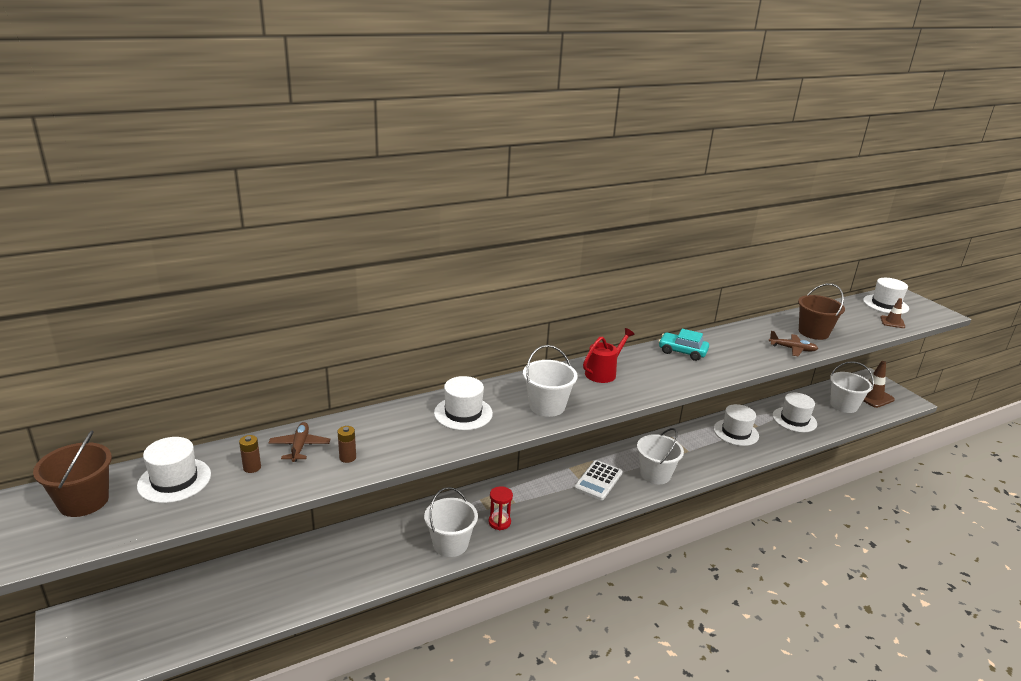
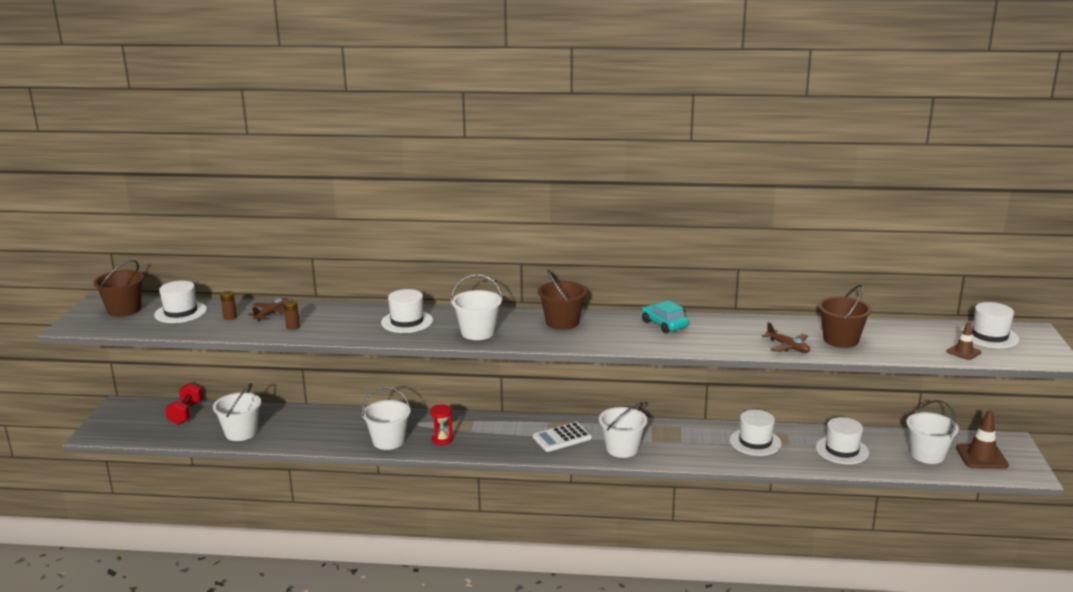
camera: 35 degrees right, 5 degrees down
red watering can [583,328,635,383] -> brown bucket [538,269,587,330]
none -> red dumbbell [165,382,203,425]
none -> white bucket [213,383,261,441]

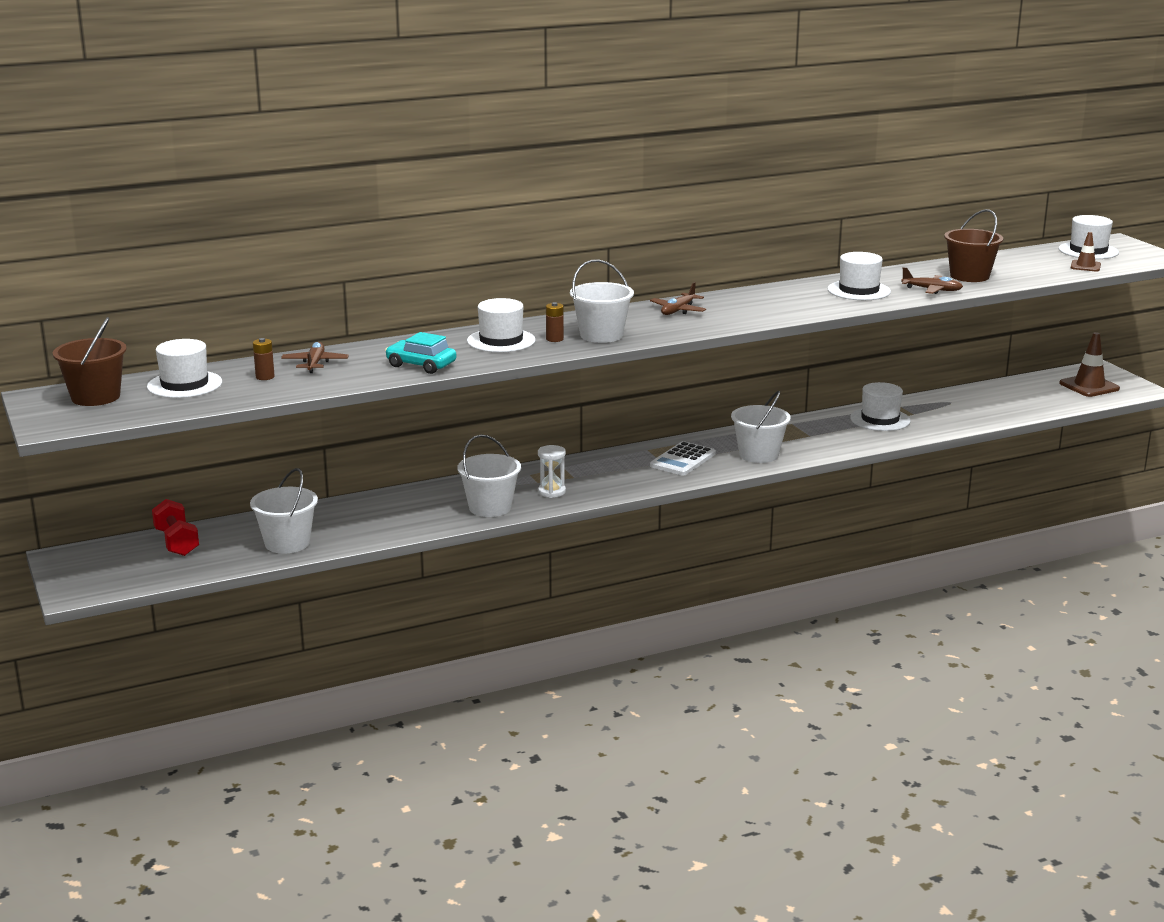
camera: 30 degrees left, 0 degrees up
brown battery [284,300,300,330] -> brown battery moved to [546,302,564,342]
red hourglass [430,404,453,445] -> white hourglass [538,445,566,498]
brown bucket [538,269,587,330] -> brown plane [650,282,706,315]
turquoise car [642,300,689,333] -> turquoise car moved to [385,332,457,374]
white hat [816,417,869,464] -> white hat moved to [827,252,891,300]
white bucket [906,400,959,464] -> none

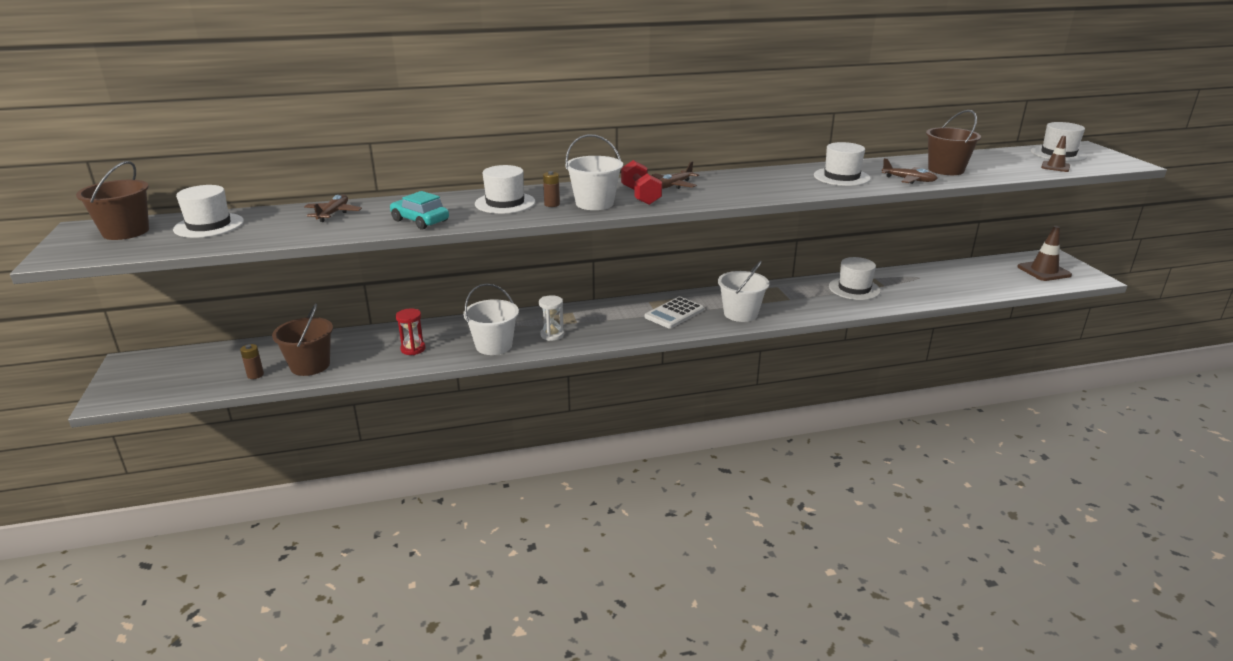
camera: 10 degrees right, 5 degrees up
red dumbbell [152,499,199,556] -> red dumbbell moved to [621,160,662,205]
white bucket [250,468,318,554] -> brown bucket [272,303,333,376]
brown battery [253,338,275,380] -> brown battery moved to [240,344,264,379]
none -> red hourglass [396,308,425,355]

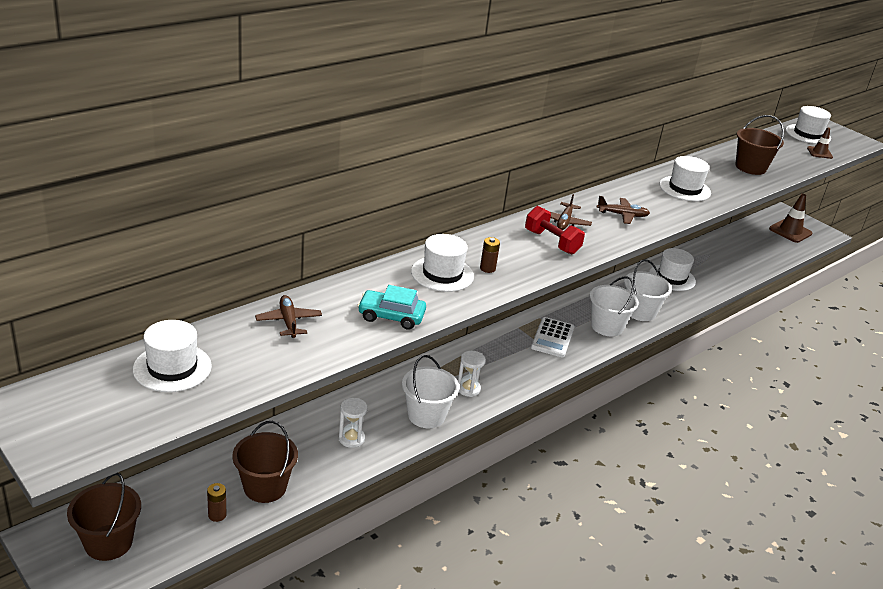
camera: 30 degrees left, 5 degrees up
brown bucket [76,161,149,240] -> brown bucket moved to [67,473,141,561]
red hourglass [396,308,425,355] -> white hourglass [339,398,368,448]
white bucket [565,134,623,210] -> white bucket moved to [624,259,672,321]
brown plane [882,158,938,184] -> brown plane moved to [597,196,650,224]

